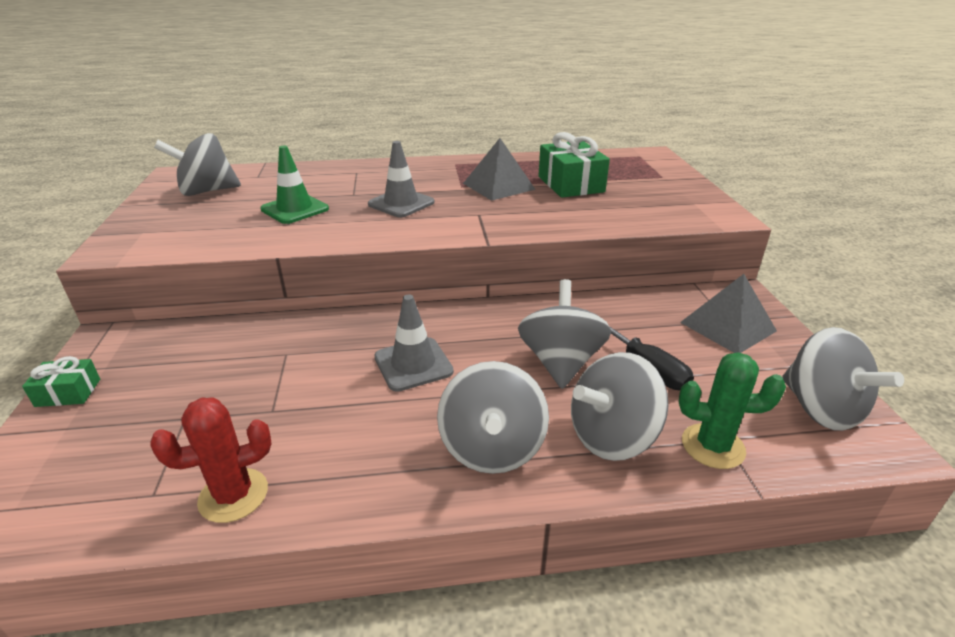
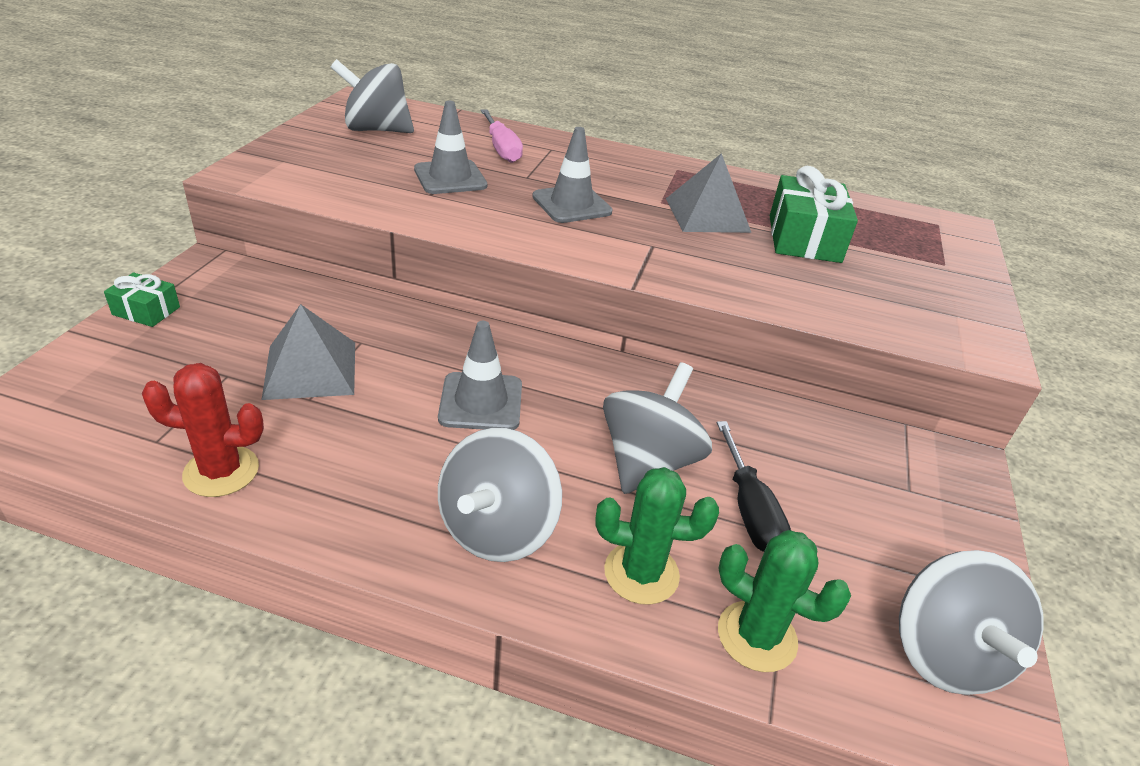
camera: 20 degrees right, 5 degrees up
green traffic cone [260,146,329,224] -> grey traffic cone [414,101,487,194]
grey spinning top [571,352,669,461] -> green cactus [595,467,719,605]
grey pyramid [680,274,777,353] -> grey pyramid moved to [262,304,355,400]
none -> pink screwdriver [481,109,523,163]

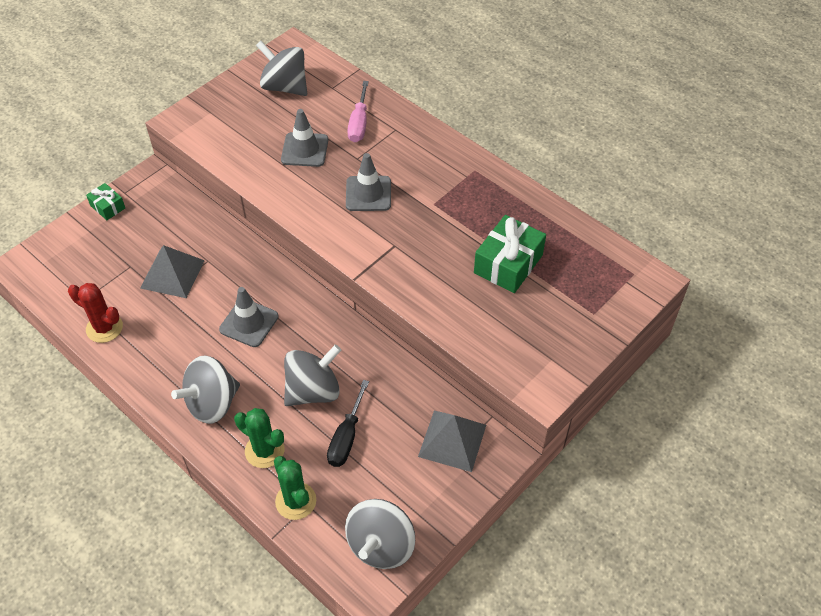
camera: 30 degrees right, 15 degrees up
grey pyramid [666,153,752,233] -> grey pyramid moved to [418,411,486,472]

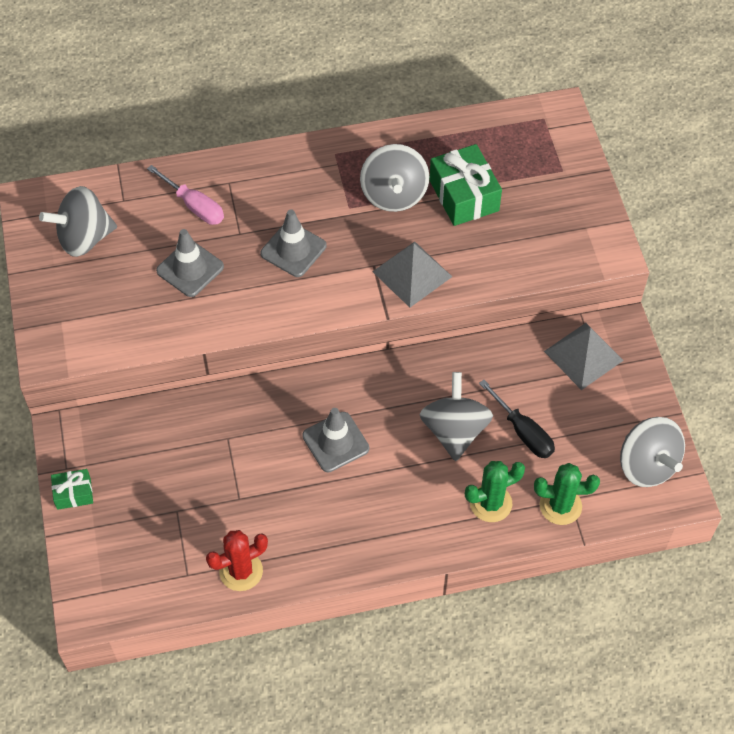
camera: 55 degrees left, 5 degrees up
grey pyramid [140,245,205,298] -> grey pyramid moved to [372,242,452,308]
grey spinning top [171,355,240,424] -> grey spinning top moved to [360,144,429,212]

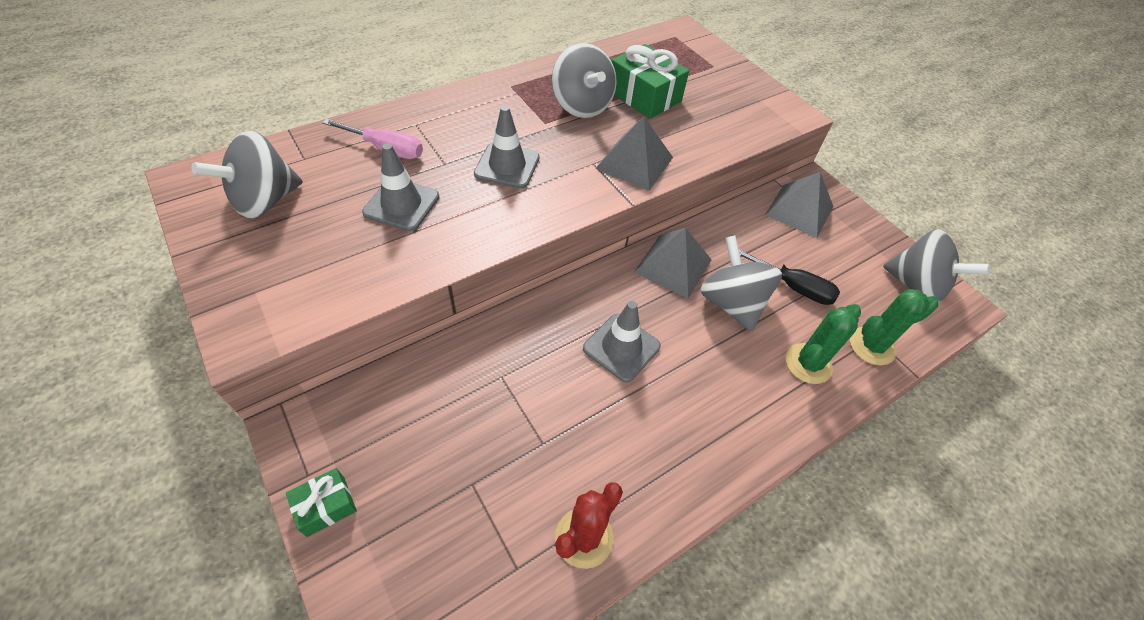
camera: 25 degrees left, 5 degrees down
none -> grey pyramid [634,227,712,298]

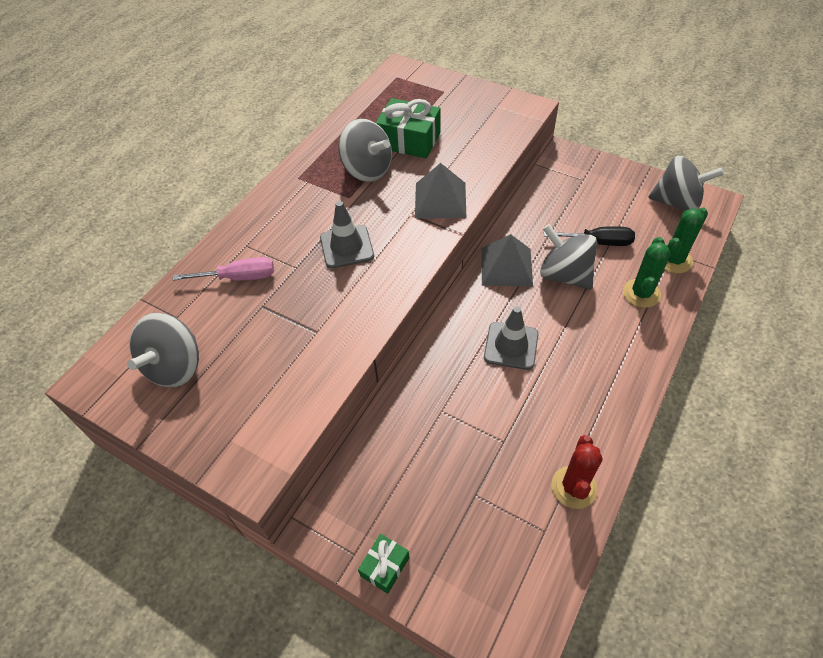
camera: 20 degrees left, 0 degrees up
grey traffic cone [362,143,439,231] -> none
grey pyramid [765,172,833,238] -> none

